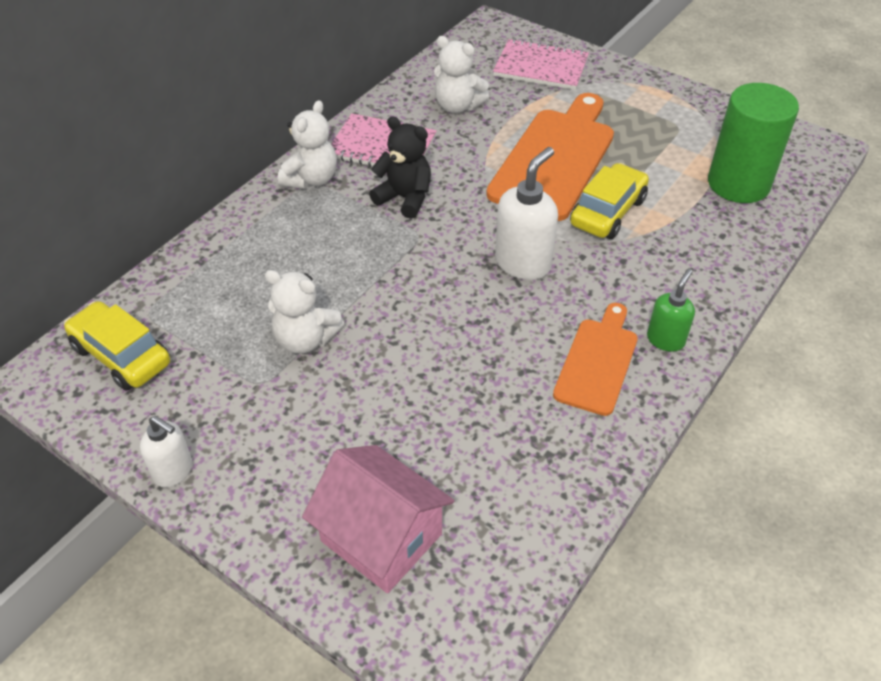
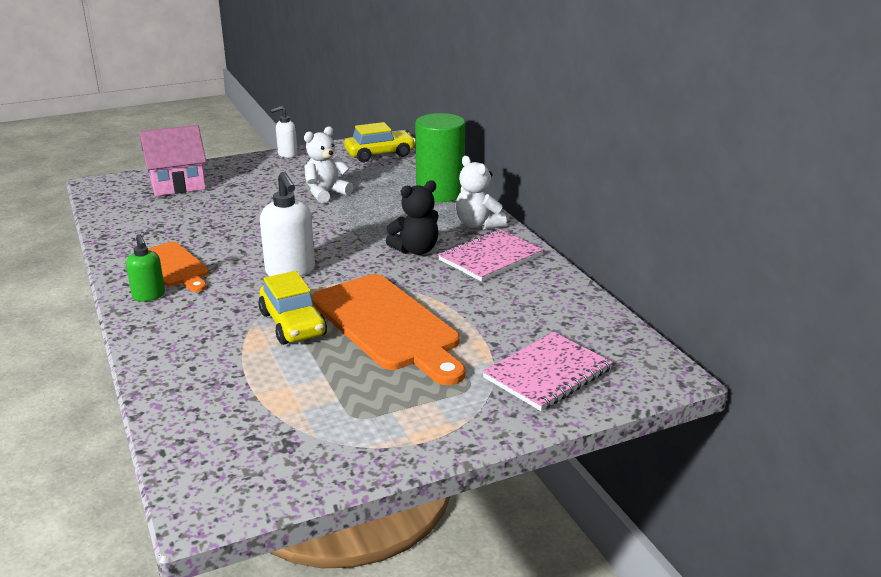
camera: 120 degrees right, 20 degrees down
white teddy bear [434,36,489,113] -> none
green cylinder [708,83,799,203] -> green cylinder moved to [415,113,465,202]

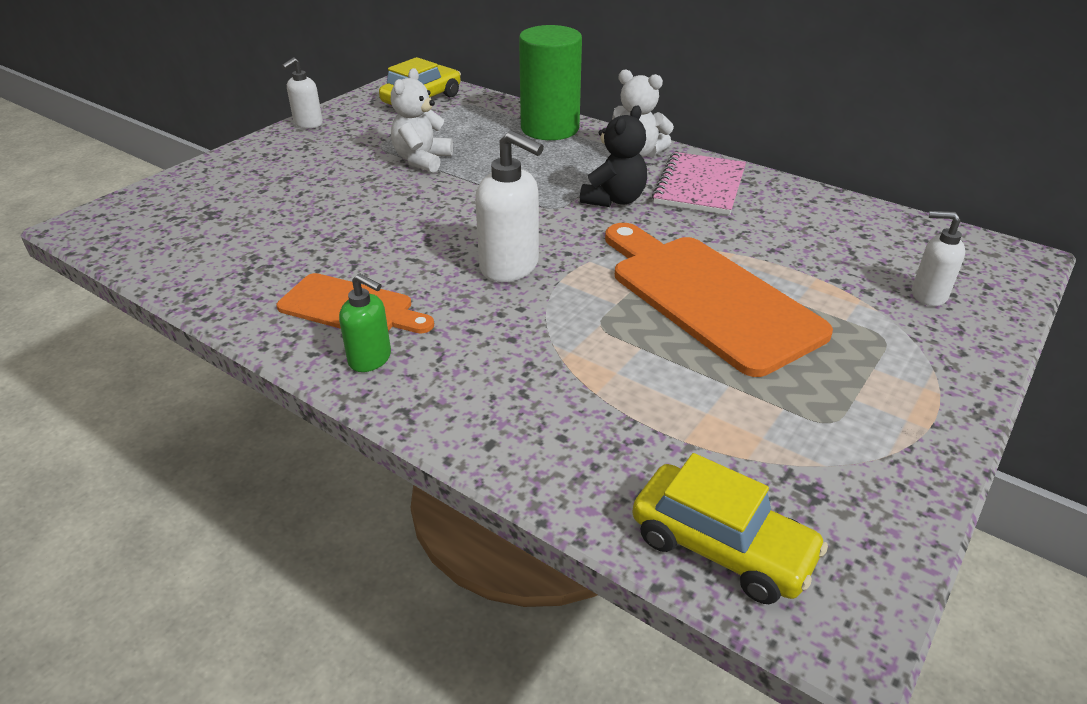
camera: 30 degrees left, 10 degrees up
pink house [140,125,206,196] -> none
yellow car [258,271,327,345] -> yellow car moved to [632,453,828,604]
orange cutting board [311,274,465,385] -> orange cutting board turned 150 degrees counterclockwise [605,223,833,377]
pink notebook [482,332,613,411] -> white soap dispenser [912,211,965,306]

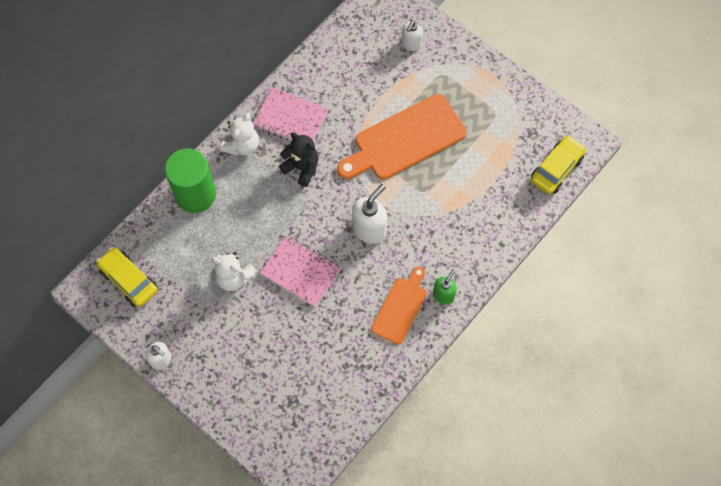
camera: 85 degrees left, 30 degrees up
none -> pink notebook [260,235,341,307]

